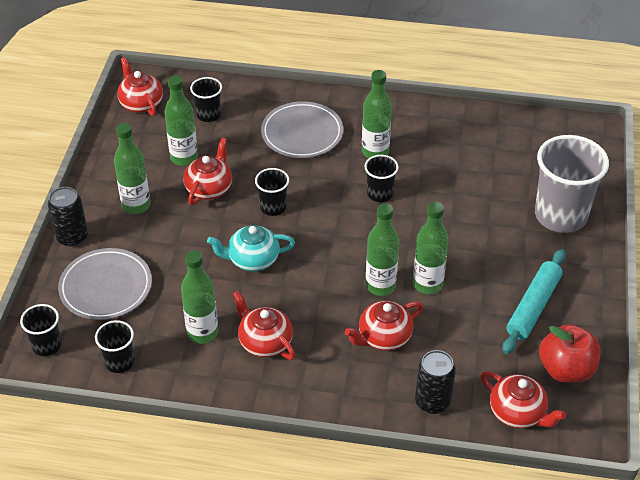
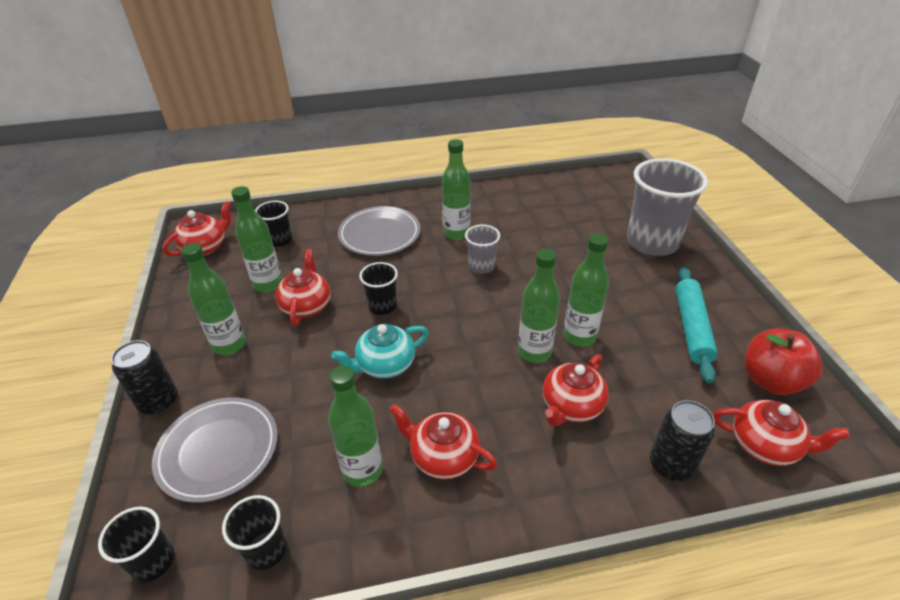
camera: 20 degrees left, 5 degrees down
red teapot [117,57,163,116] -> red teapot turned 90 degrees clockwise [162,201,231,256]
black cup [364,155,399,202] -> grey cup [465,224,500,274]

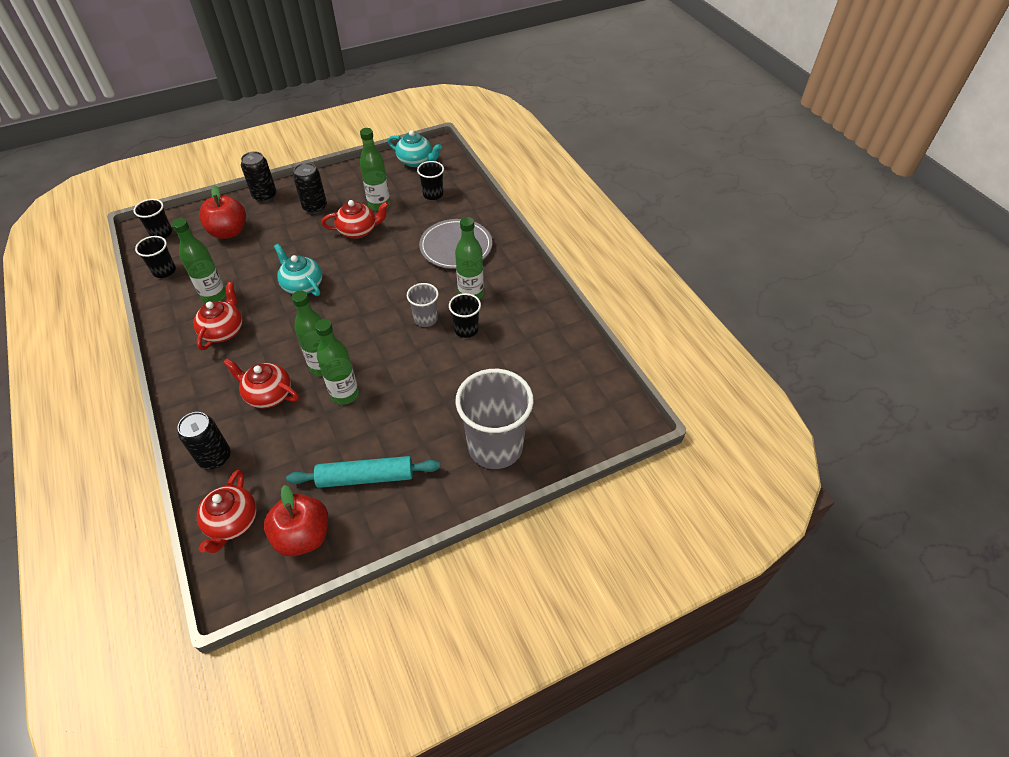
camera: 75 degrees right, 10 degrees up
grey plate [152,397,278,503] -> red apple [199,185,246,239]
red teapot [162,201,231,256] -> turquoise teapot [388,130,442,167]
green bottle [181,243,246,355] -> black can [293,163,327,214]
black cup [359,262,398,315] -> black cup moved to [449,293,481,338]

